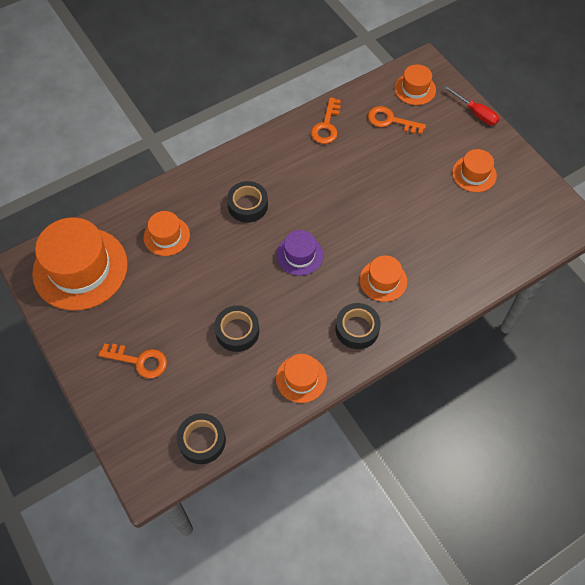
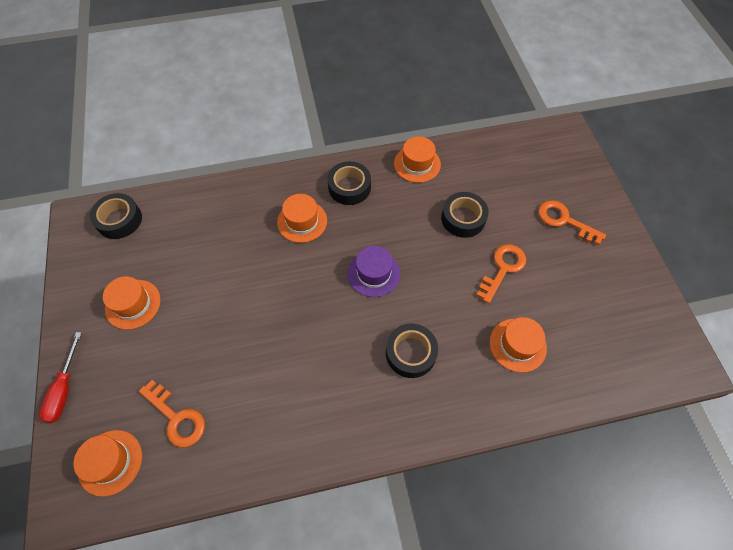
camera: 160 degrees left, 0 degrees up
orange hat [32,217,128,311] -> none
black tape [177,413,226,464] -> black tape moved to [90,193,142,239]
orange key [311,97,341,144] -> orange key moved to [476,244,526,303]
red screwdriver [444,86,499,125] -> red screwdriver turned 150 degrees counterclockwise [39,332,82,423]

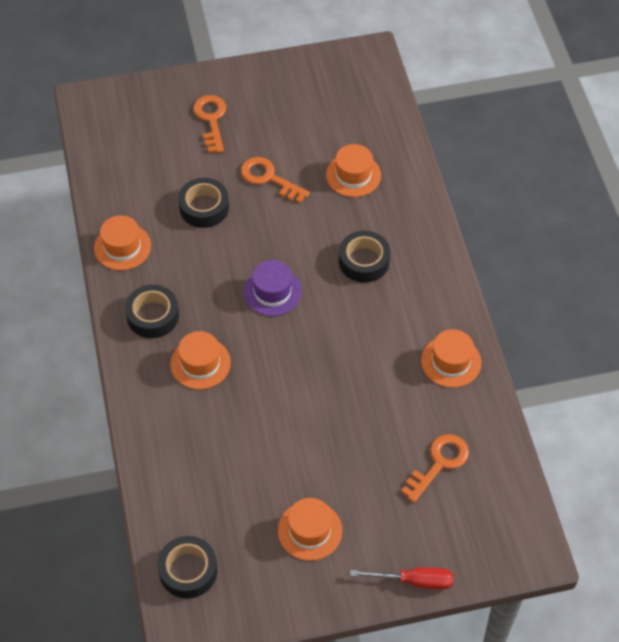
camera: 90 degrees left, 5 degrees down
orange hat [73,430,142,497] -> orange hat moved to [421,329,481,388]
orange key [538,200,606,245] -> orange key turned 135 degrees clockwise [193,95,226,153]

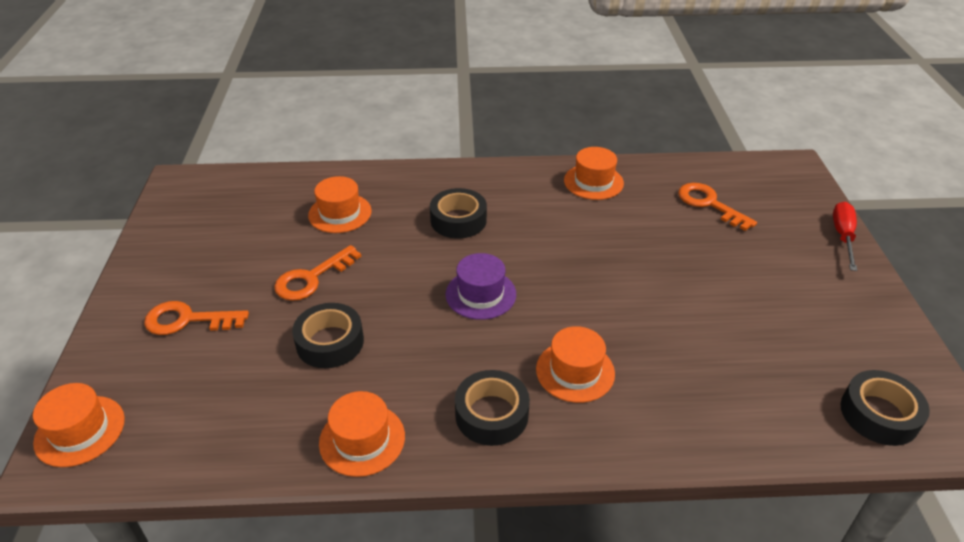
camera: 80 degrees left, 15 degrees down
orange hat [278,498,342,561] -> orange hat moved to [33,383,125,467]

